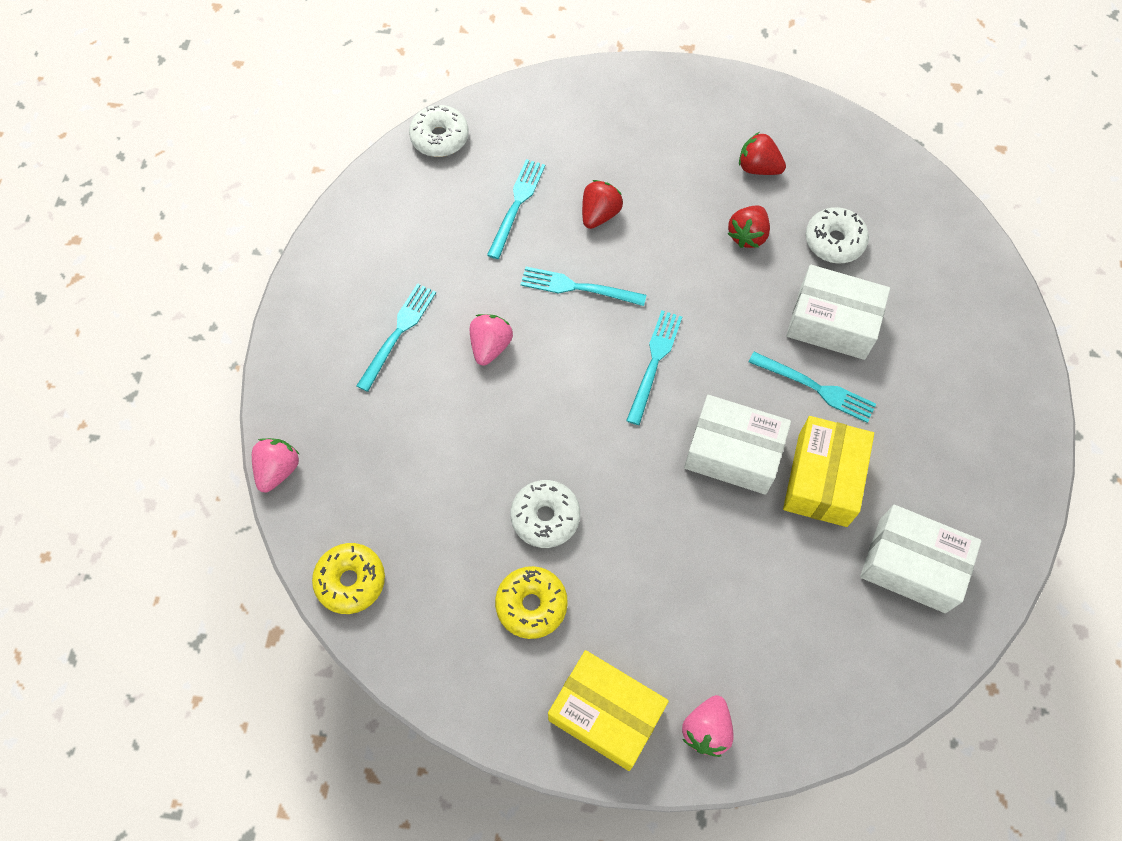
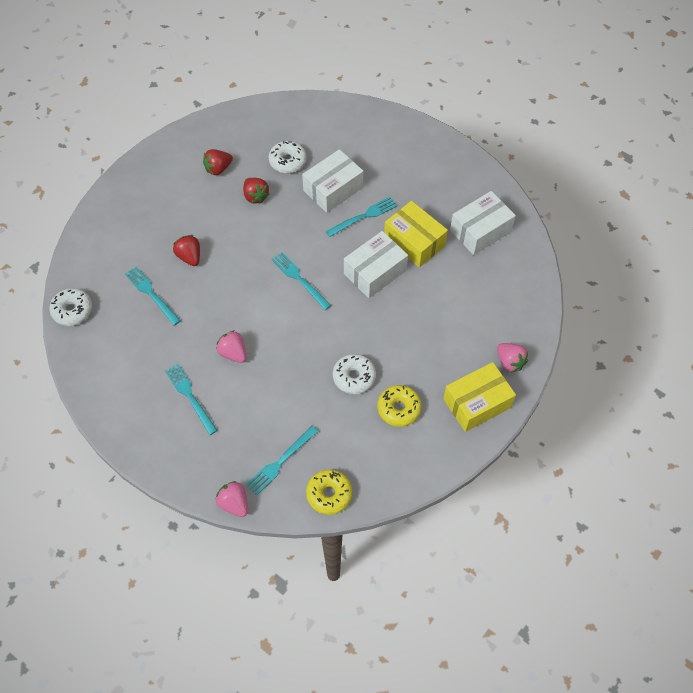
camera: 60 degrees left, 5 degrees down
turquoise fork [520,267,646,306] -> turquoise fork moved to [246,426,319,495]

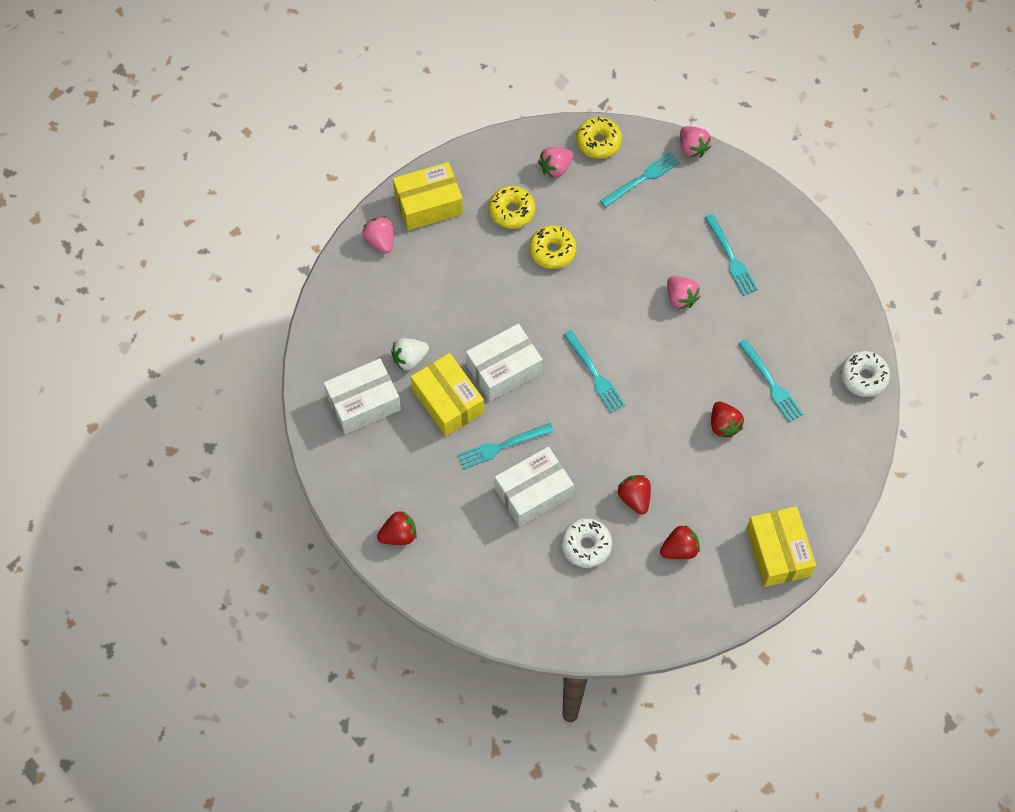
camera: 170 degrees left, 5 degrees up
white donut [333,354,376,394] -> yellow donut [529,225,576,269]
none -> red strawberry [377,511,417,545]
none -> white strawberry [391,338,429,371]
none -> pink strawberry [538,147,573,178]
none -> yellow box [746,506,816,587]

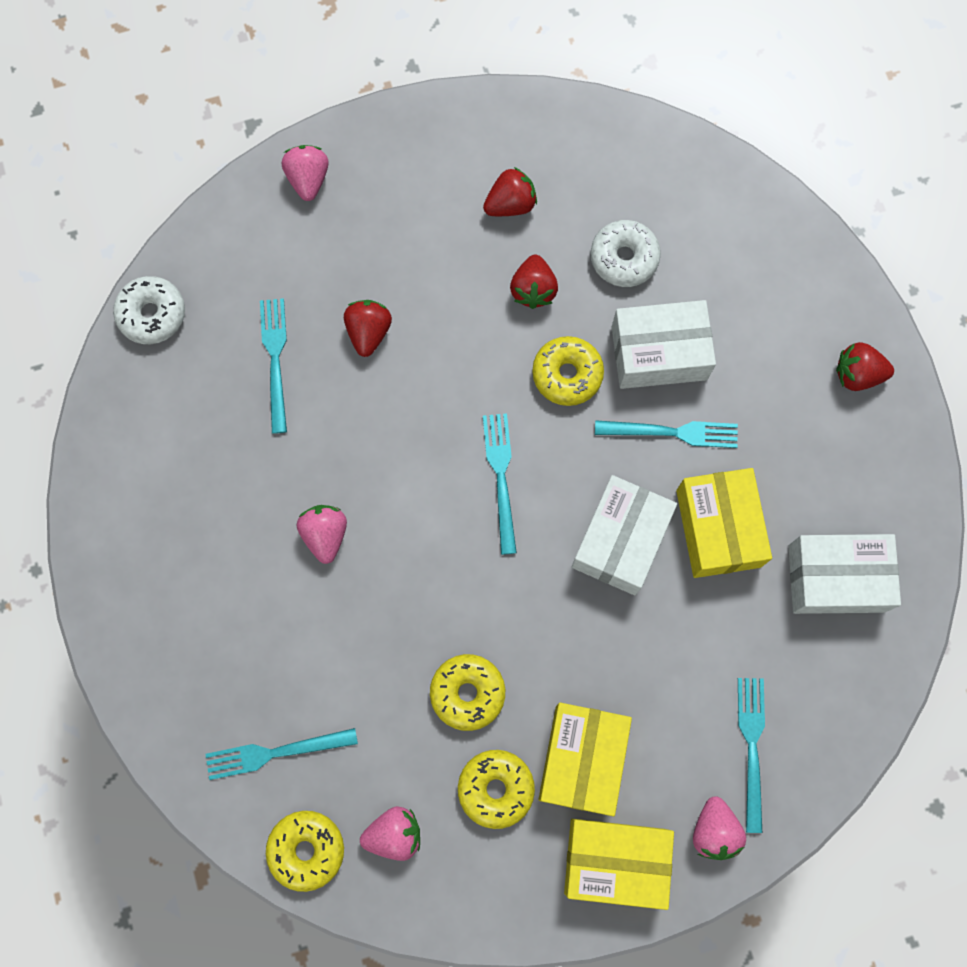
camera: 155 degrees left, 10 degrees up
white strawberry [391,338,429,371] -> none
white box [466,324,542,401] -> white box turned 60 degrees counterclockwise [572,475,677,595]
red strawberry [660,525,700,559] -> red strawberry turned 150 degrees clockwise [483,167,537,216]
pink strawberry [680,126,711,158] -> pink strawberry moved to [282,145,329,201]
turquoise fork [705,214,758,296] -> turquoise fork moved to [738,678,765,833]
yellow box [746,506,816,587] -> yellow box moved to [539,703,632,816]
none -> yellow donut [532,336,604,406]

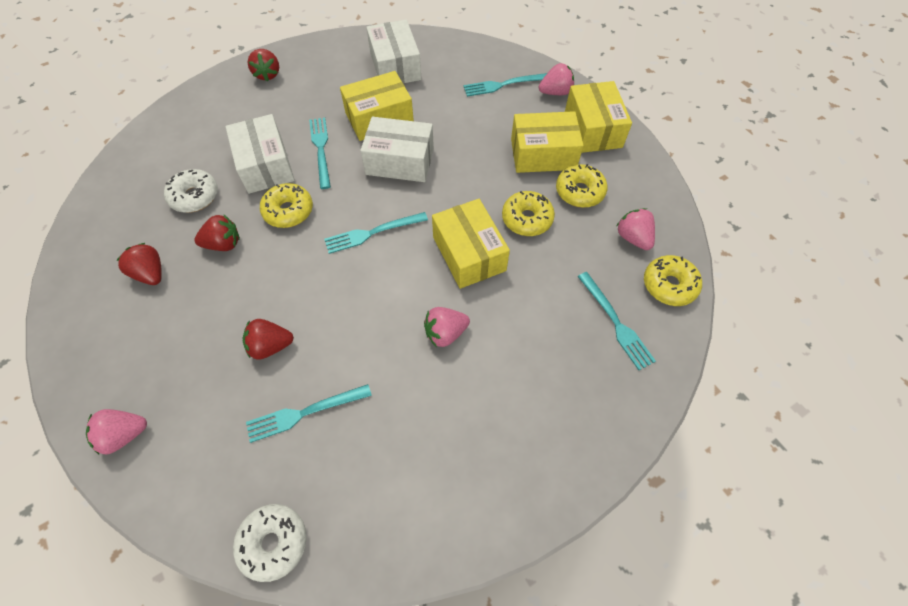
camera: 105 degrees left, 15 degrees down
none -> yellow box [432,199,510,289]

